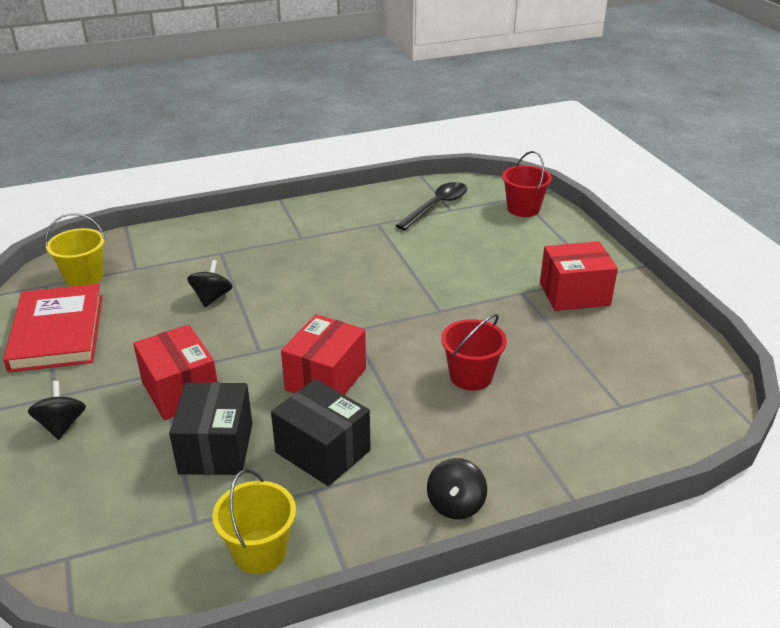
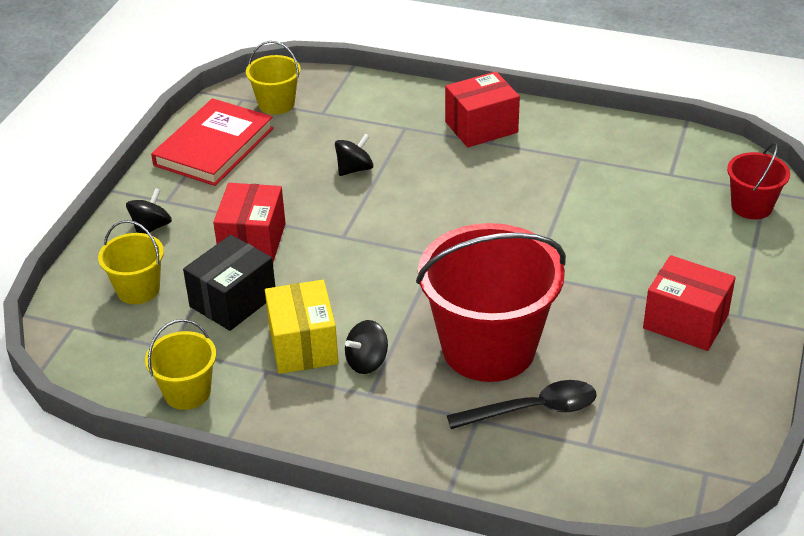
camera: 40 degrees right, 5 degrees up
black box [271,379,371,486] -> yellow box [265,280,339,374]
red box [281,314,366,395] -> red box moved to [445,71,520,147]
black spoon [395,182,467,230] -> black spoon moved to [447,380,597,429]
black spinning top [427,458,487,519] -> black spinning top moved to [345,320,388,374]
red bucket [441,314,507,391] -> red bucket [416,223,566,382], size x2.07
none -> yellow bucket [98,220,164,304]

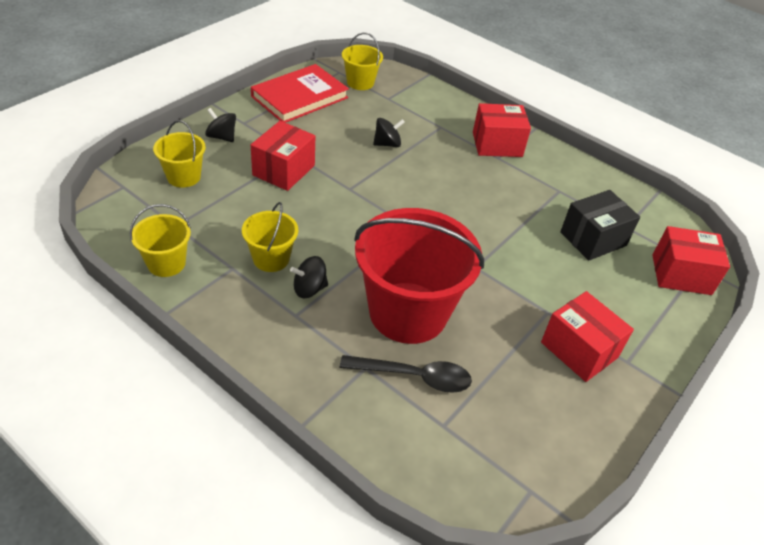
camera: 15 degrees right, 5 degrees up
black spinning top [126,188,172,234] -> black spinning top turned 105 degrees counterclockwise [205,108,236,142]
black box [183,235,275,331] -> black box moved to [560,190,640,261]
yellow box [265,280,339,374] -> yellow bucket [242,202,298,272]
red bucket [727,143,790,219] -> red box [652,226,730,295]

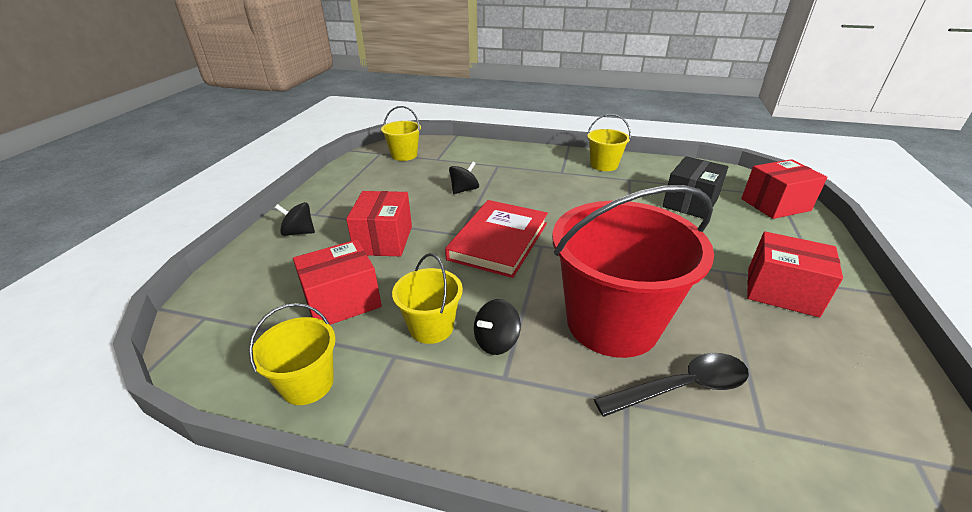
camera: 20 degrees left, 10 degrees down
yellow bucket [153,120,206,188] -> yellow bucket moved to [587,114,631,171]
red book [251,64,349,123] -> red book moved to [445,200,548,278]
red box [473,103,531,157] -> red box moved to [293,240,382,325]

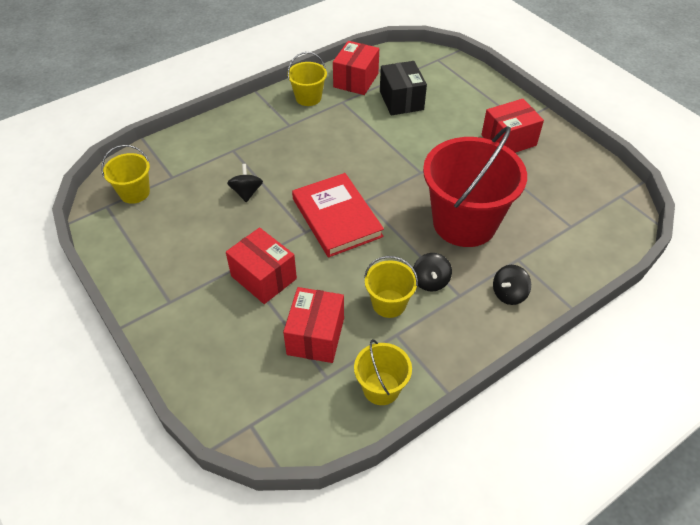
camera: 50 degrees left, 15 degrees up
black spinning top [275,202,315,236] -> black spinning top moved to [493,265,531,305]
black spoon [594,353,749,417] -> none
red box [741,159,827,219] -> red box moved to [333,41,379,95]

